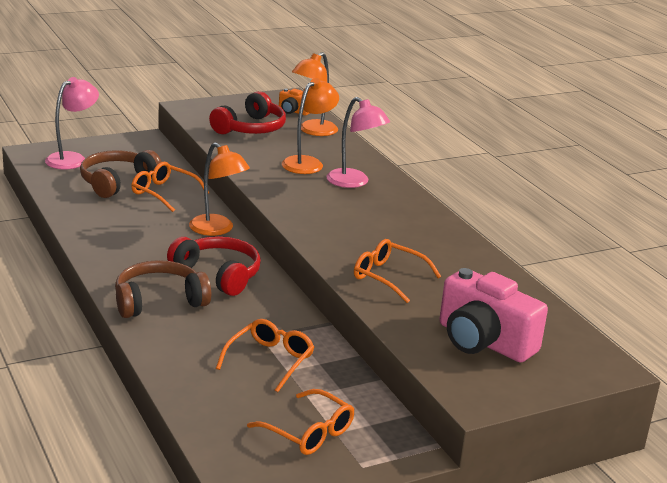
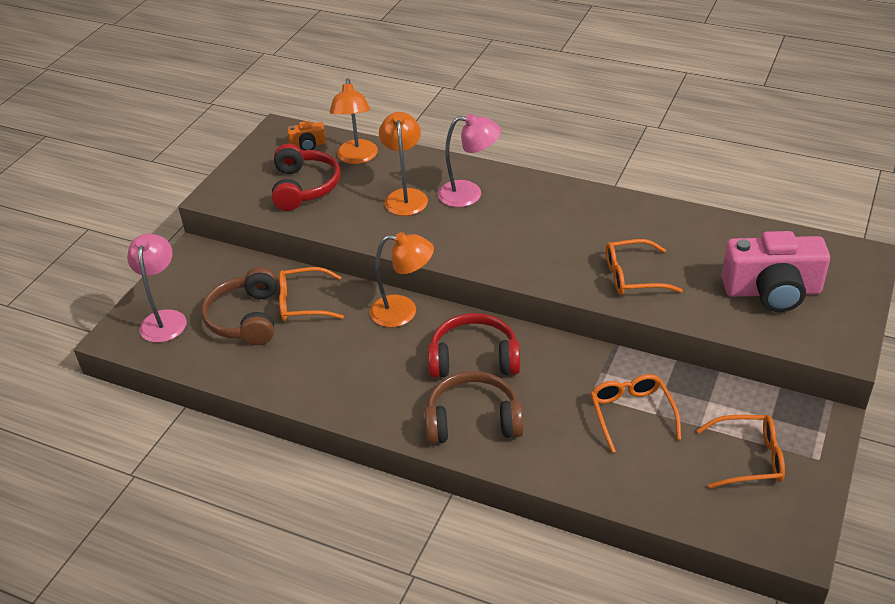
camera: 35 degrees left, 15 degrees up
brown headphones [115,260,211,318] -> brown headphones turned 60 degrees clockwise [425,371,524,444]

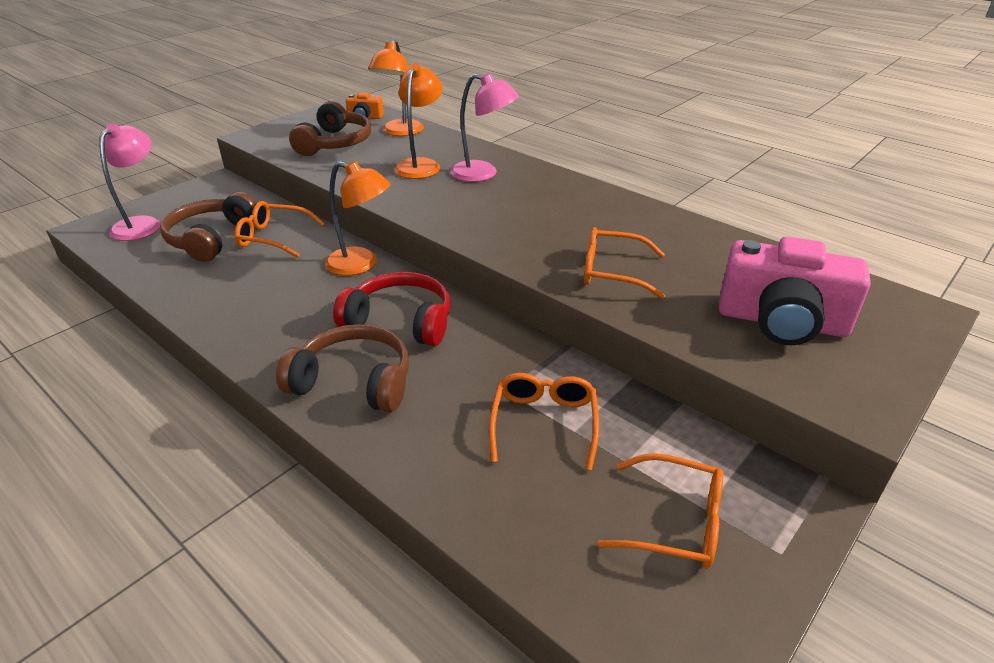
camera: 15 degrees right, 5 degrees down
red headphones [272,144,341,211] -> brown headphones [289,101,371,156]

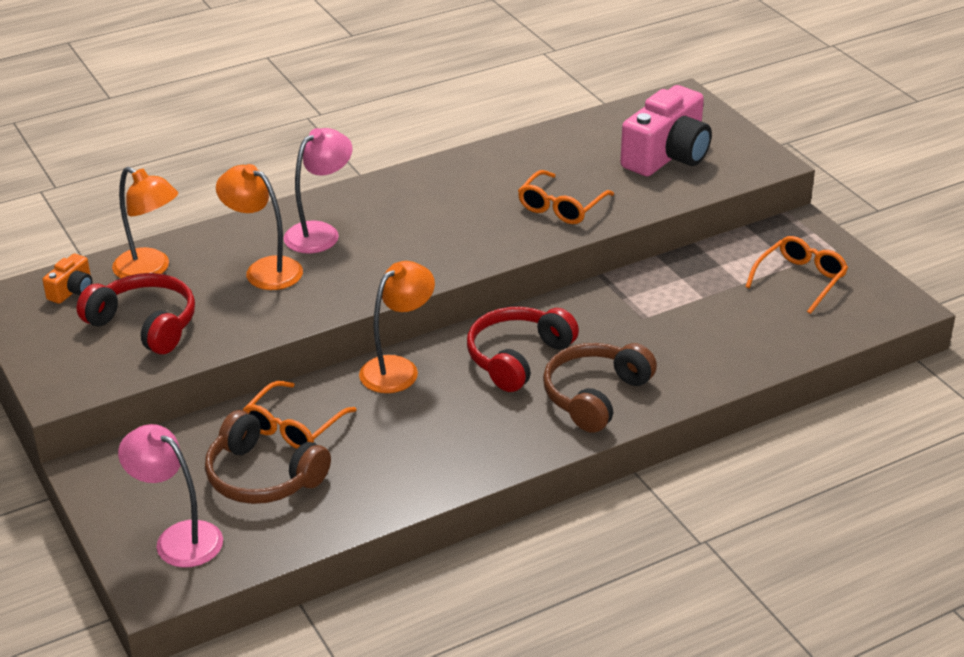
camera: 70 degrees left, 0 degrees up
brown headphones [289,101,371,156] -> red headphones [77,273,195,354]
orange glasses [489,373,599,471] -> none

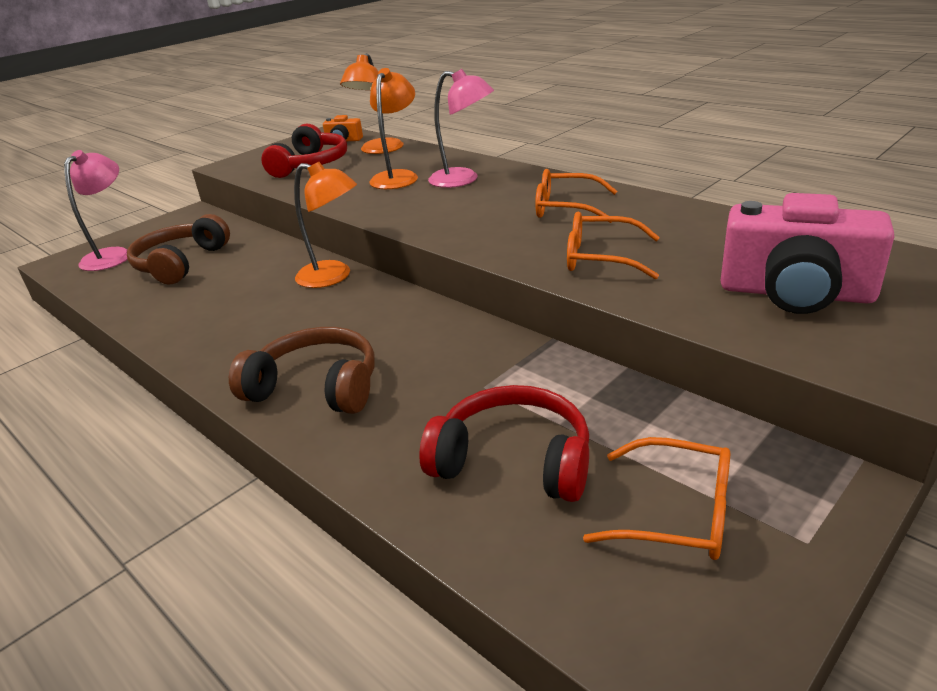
camera: 75 degrees right, 5 degrees down
orange glasses [243,381,357,449] -> orange glasses moved to [535,169,617,223]
red headphones [467,307,579,392] -> red headphones moved to [419,385,589,502]

